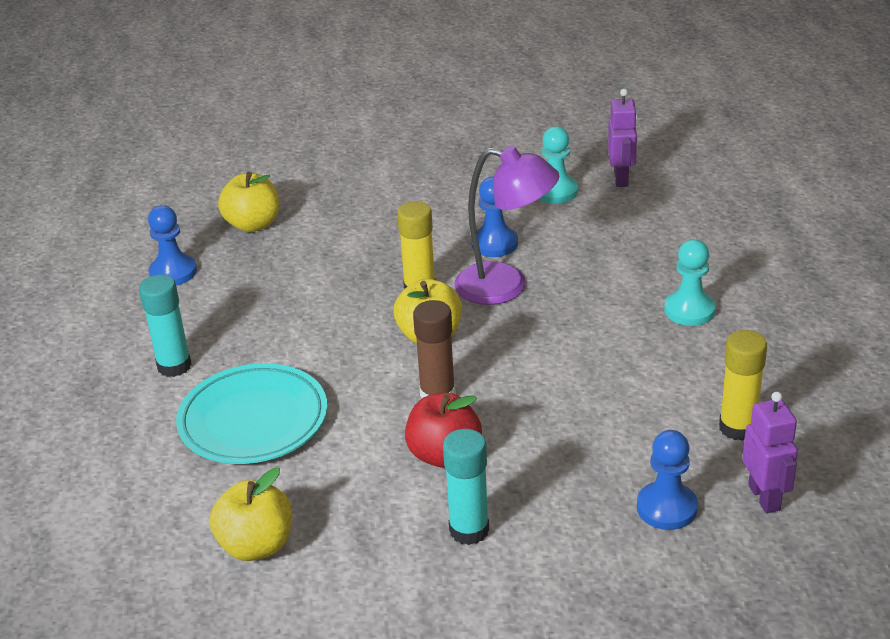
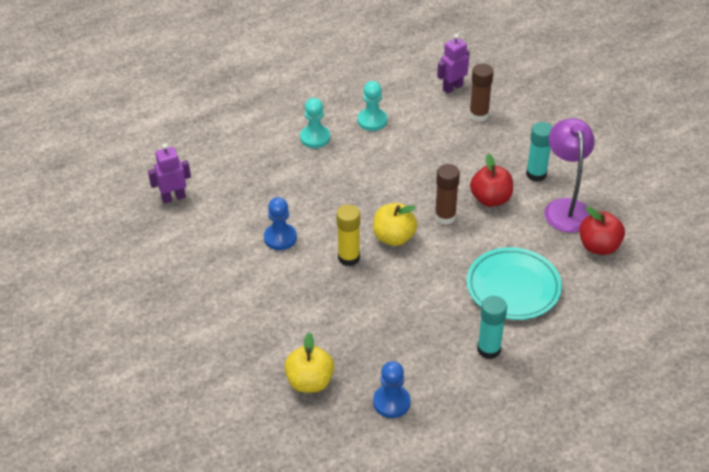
camera: 115 degrees left, 10 degrees up
yellow apple [210,468,292,561] -> red apple [579,206,625,255]
purple lamp [454,146,559,305] -> purple lamp moved to [544,118,595,232]
turquoise pawn [539,126,578,204] -> turquoise pawn moved to [358,81,387,131]
blue pawn [637,430,698,530] -> brown glue stick [469,64,494,122]
yellow glue stick [719,330,767,441] -> none

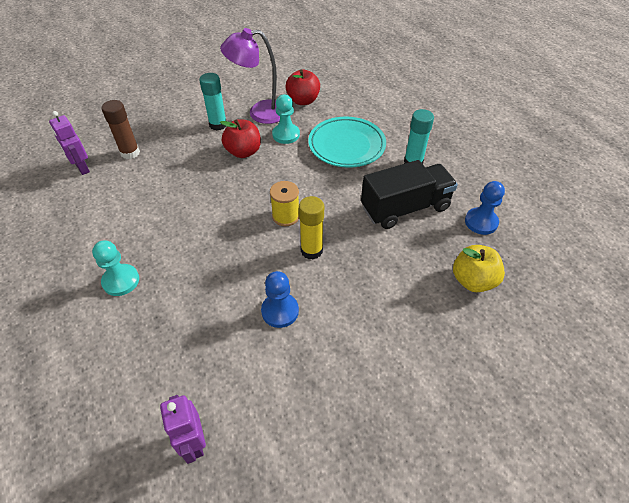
camera: 90 degrees left, 5 degrees up
turquoise pawn [358,81,387,131] -> turquoise pawn moved to [272,95,300,144]
yellow apple [373,203,417,246] -> yellow spool [270,181,299,226]
brown glue stick [435,164,460,225] -> none
none -> black truck [361,160,458,229]

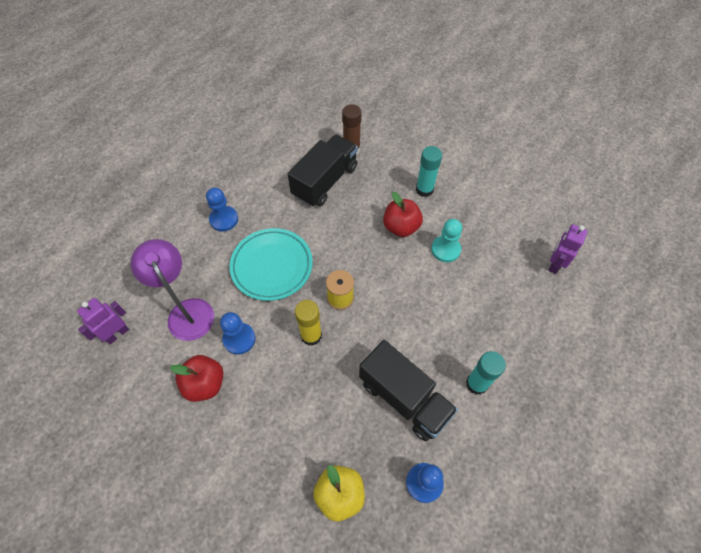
camera: 65 degrees right, 10 degrees up
purple robot [49,111,90,175] -> purple robot moved to [548,224,588,274]
turquoise pawn [92,240,139,296] -> blue pawn [206,188,238,232]
purple lamp [220,28,280,124] -> purple lamp moved to [130,239,214,341]
red apple [285,69,320,105] -> red apple moved to [170,355,223,402]
turquoise plate [308,117,386,168] -> turquoise plate moved to [229,228,313,301]
none -> black truck [288,134,358,207]

